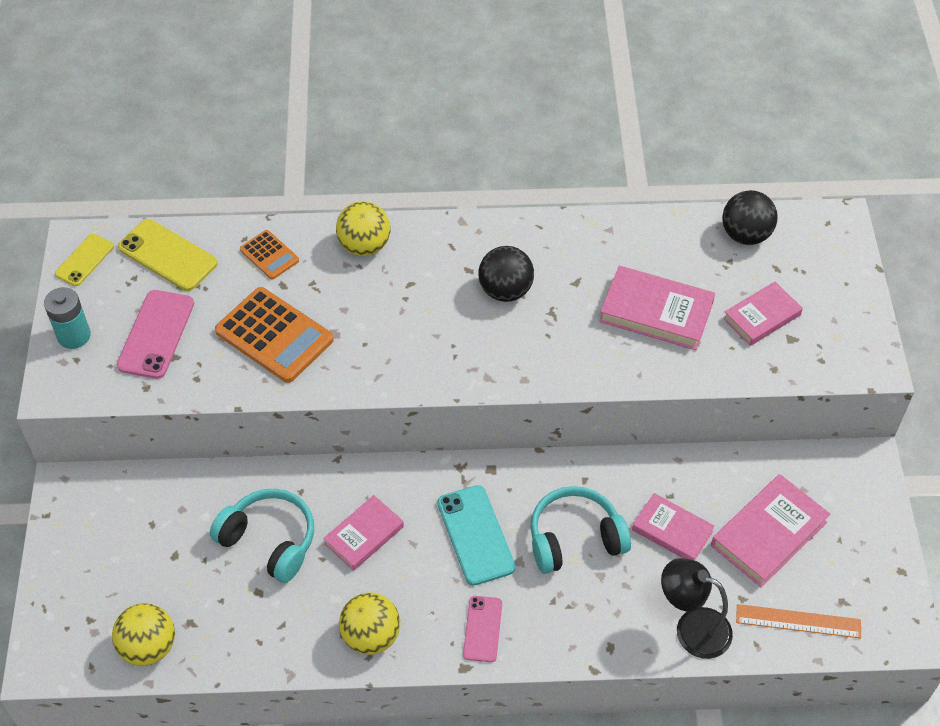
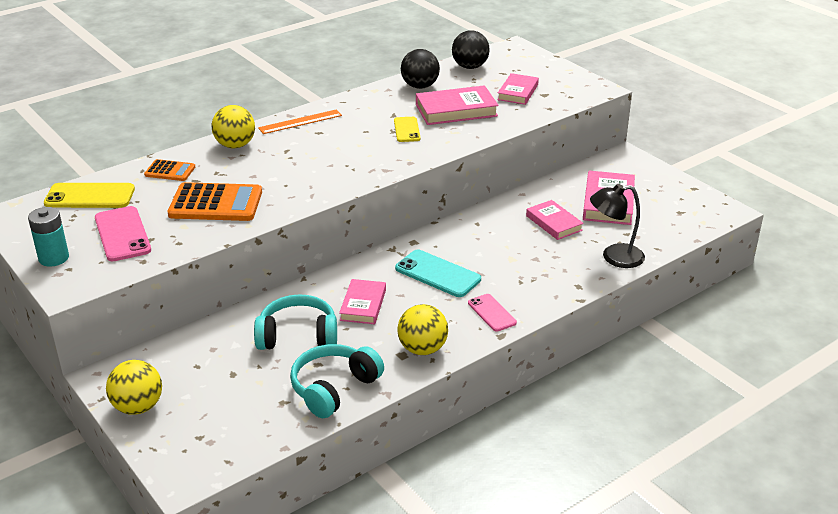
camera: 35 degrees left, 20 degrees down
yellow phone [55,234,114,286] -> yellow phone moved to [394,117,420,142]
yellow ball [112,603,175,666] -> yellow ball moved to [106,360,162,415]
black ball [479,246,534,302] -> black ball moved to [401,49,440,89]
turquoise headphones [530,486,631,574] -> turquoise headphones moved to [290,344,384,418]
pink book [632,493,714,561] -> pink book turned 60 degrees clockwise [526,200,584,240]
orange ruler [736,604,861,638] -> orange ruler moved to [258,109,342,134]

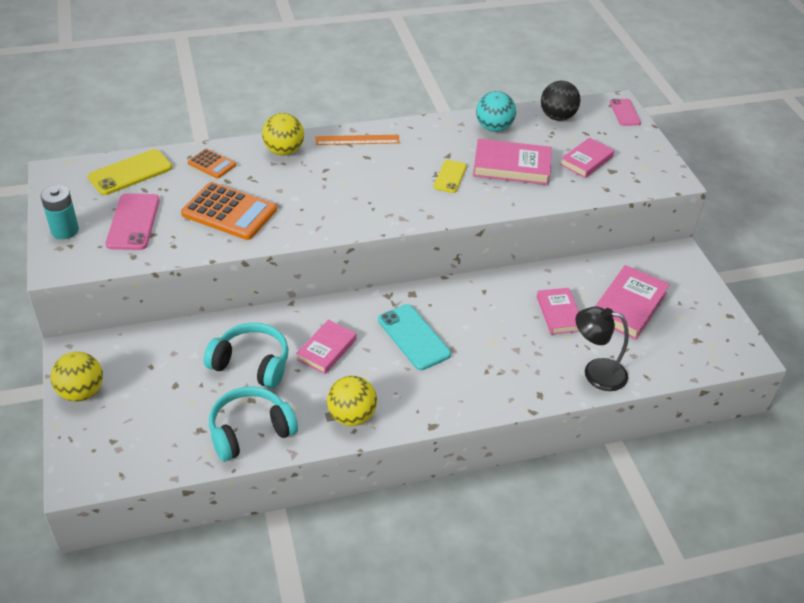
camera: 20 degrees right, 10 degrees up
yellow phone [44,183,135,208] -> yellow phone turned 60 degrees counterclockwise [88,149,172,195]
black ball [401,49,440,89] -> turquoise ball [476,91,516,132]
pink phone [468,294,517,331] -> pink phone moved to [610,99,641,126]

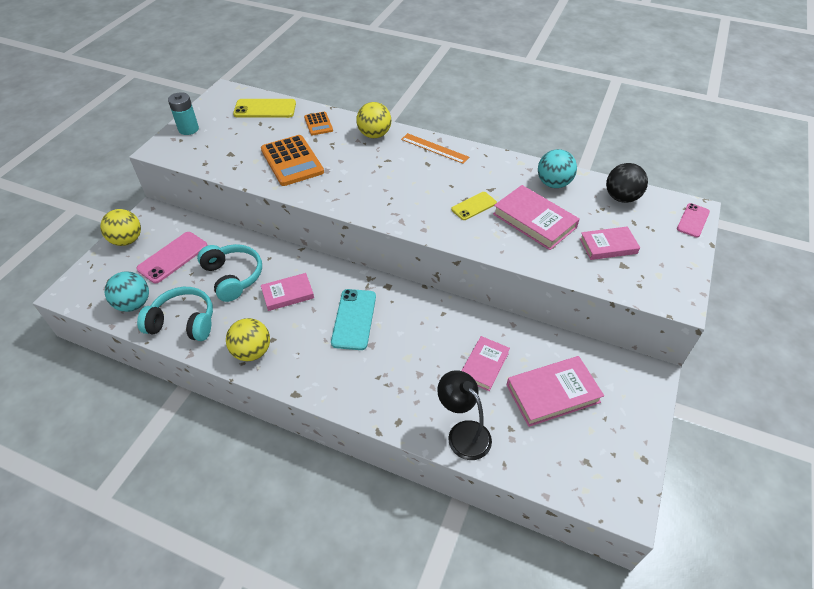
camera: 40 degrees right, 5 degrees up
pink phone [106,193,160,250] -> pink phone moved to [136,232,208,283]
none -> turquoise ball [104,271,149,312]

